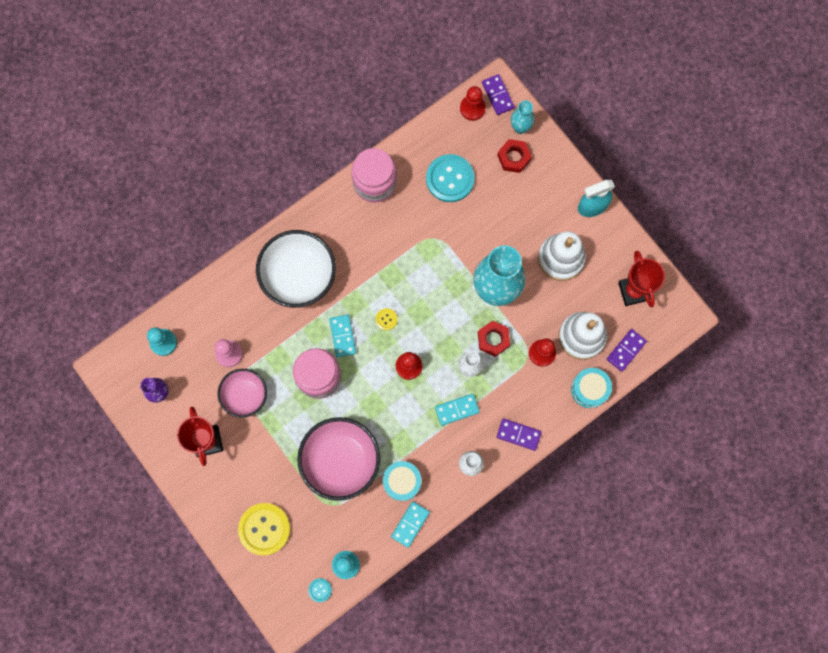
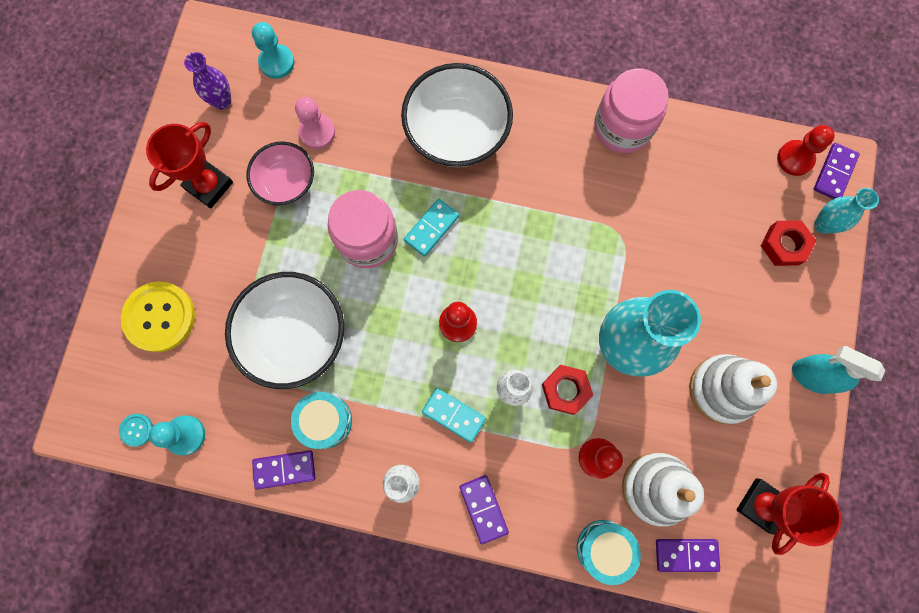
camera: 50 degrees right, 0 degrees up
pink bowl [297,417,380,501] -> white bowl [225,272,344,389]
yellow button [375,308,398,330] -> none
turquoise domino [391,501,430,548] -> purple domino [252,450,315,489]
turquoise button [426,154,475,202] -> none

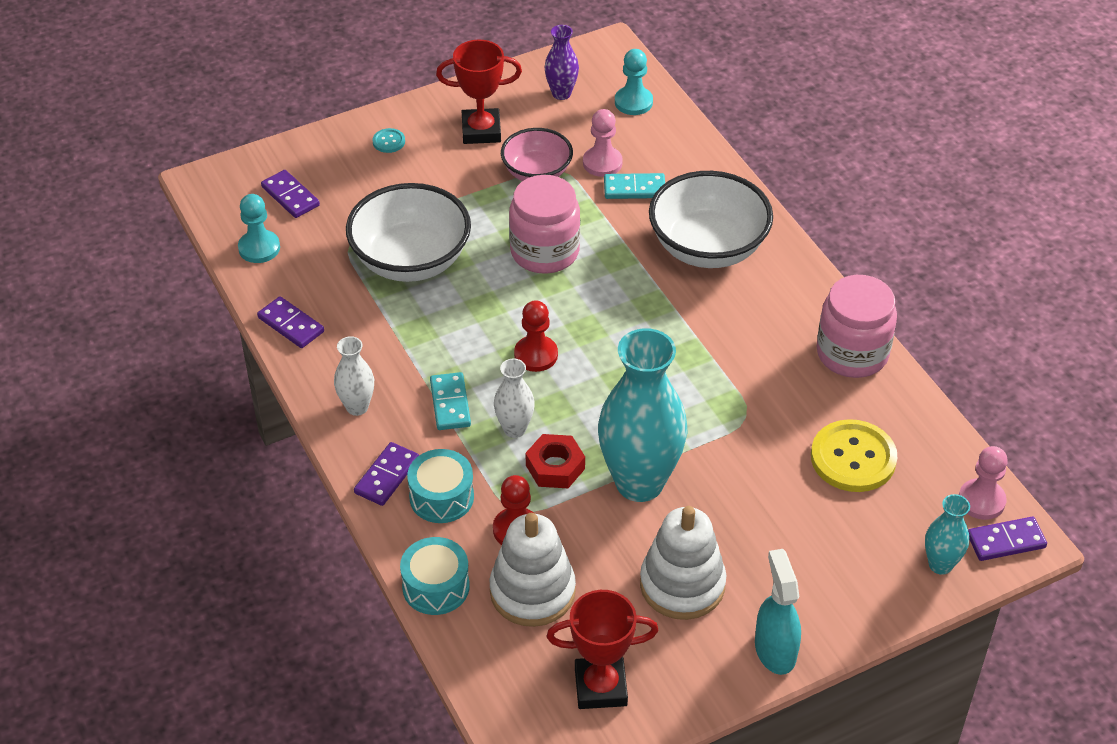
camera: 50 degrees right, 30 degrees down
turquoise button [119,414,153,447] -> turquoise button moved to [373,128,405,153]
yellow button [121,281,195,352] -> yellow button moved to [811,419,897,492]
turquoise drum [291,392,352,449] -> turquoise drum moved to [407,449,474,523]
turquoise domino [404,199,459,257] -> turquoise domino moved to [604,173,665,199]
purple domino [656,539,720,572] -> purple domino moved to [261,170,320,218]
red nut [761,221,816,266] -> none
red pawn [777,125,835,176] -> pink pawn [959,446,1008,520]

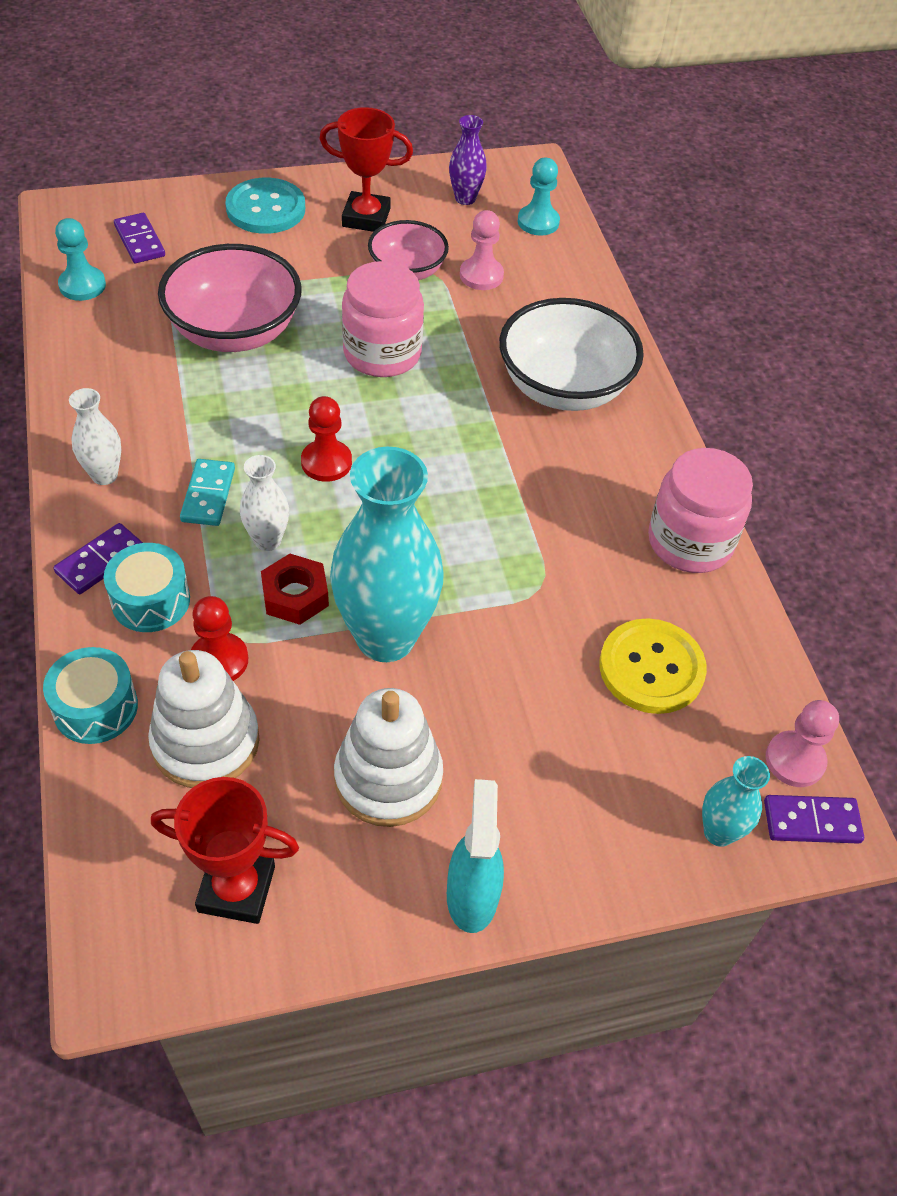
camera: 10 degrees right, 5 degrees up
purple domino [257,296,324,348] -> none
white bowl [346,183,471,282] -> pink bowl [158,244,302,352]
turquoise button [373,128,405,153] -> turquoise button [225,178,305,234], size x2.25
turquoise domino [604,173,665,199] -> none

